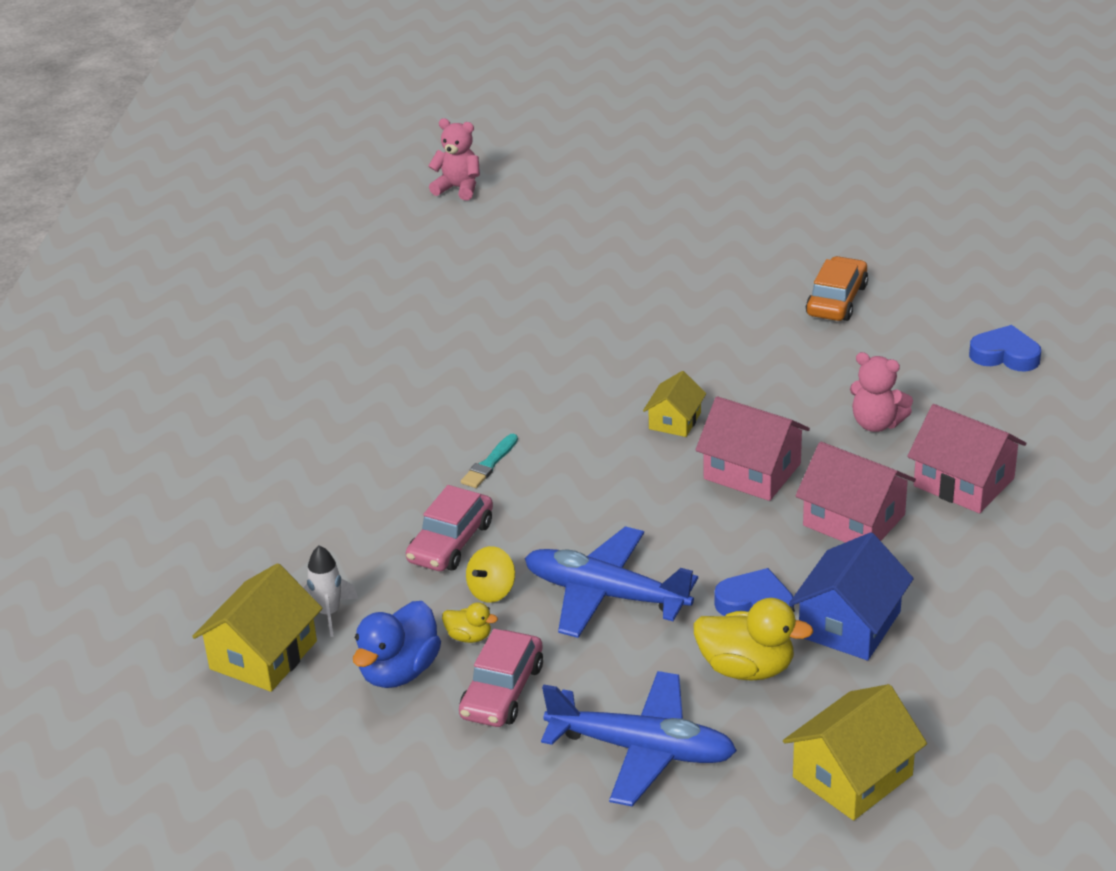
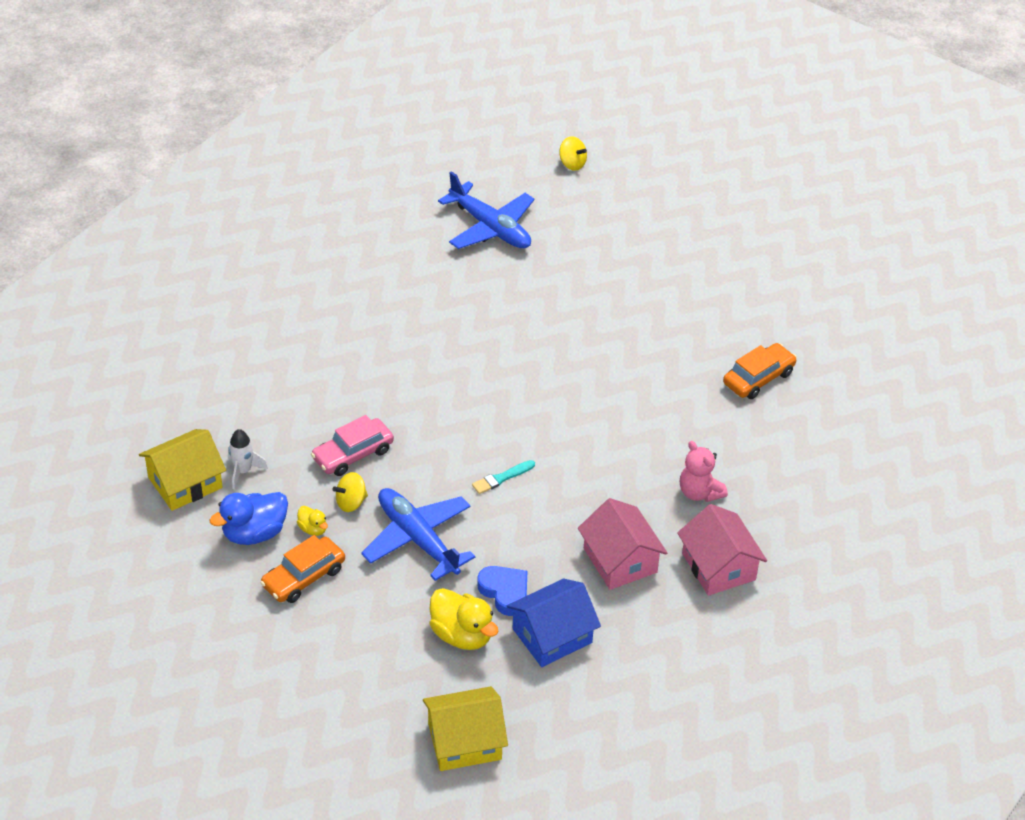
camera: 25 degrees right, 10 degrees up
pink teddy bear [428,118,480,200] -> yellow spinning top [559,136,587,171]
pink car [459,629,543,727] -> orange car [260,535,345,603]
turquoise brush [461,434,518,488] -> turquoise brush moved to [472,460,535,494]
blue plane [541,671,737,806] -> blue plane moved to [438,171,534,249]
yellow house [643,371,706,437] -> none
pink house [695,396,810,501] -> none
blue heart [969,325,1041,371] -> none

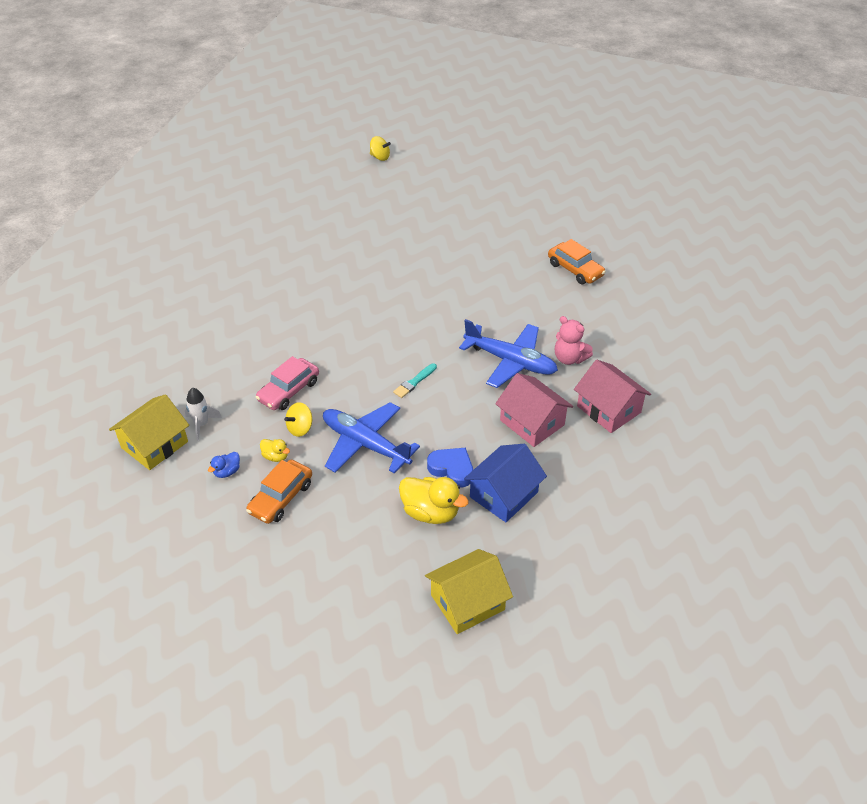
camera: 15 degrees left, 0 degrees up
blue duck [210,492,288,545] -> blue duck [208,452,240,478], size x0.51
blue plane [438,171,534,249] -> blue plane moved to [459,319,558,388]
orange car [723,343,797,399] -> orange car turned 105 degrees clockwise [548,239,606,284]

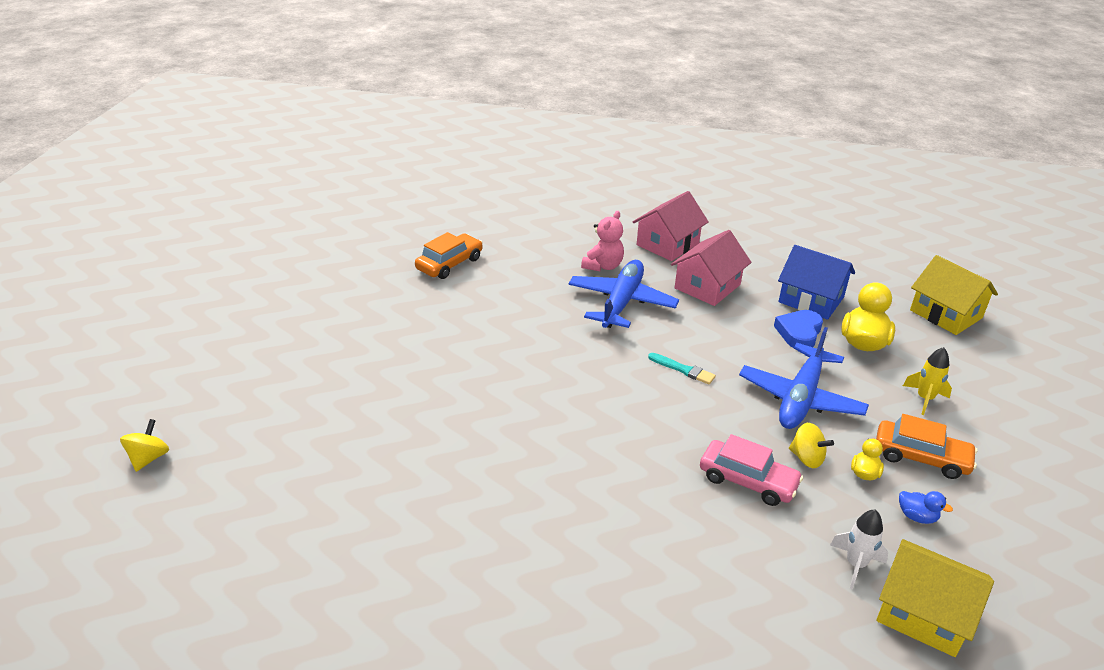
camera: 100 degrees left, 10 degrees down
none -> yellow rocket [903,347,952,415]

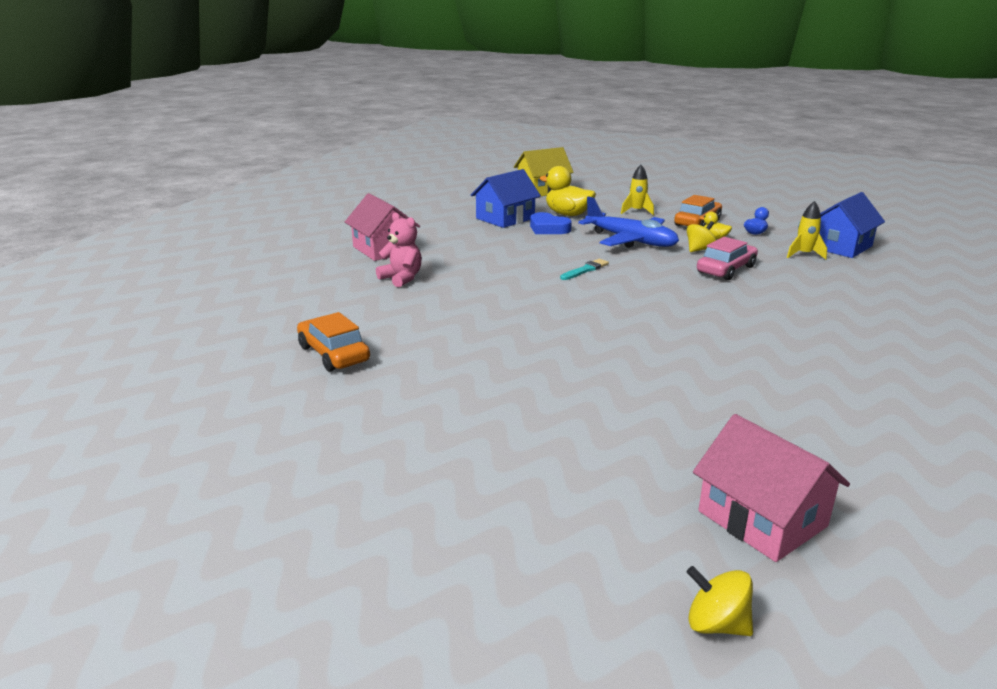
camera: 75 degrees left, 10 degrees down
blue plane [568,260,679,328] -> none
pink house [671,230,751,306] -> pink house moved to [693,414,850,562]
white rocket [830,510,888,589] -> yellow rocket [787,201,827,260]
yellow house [876,539,994,657] -> blue house [819,192,885,258]

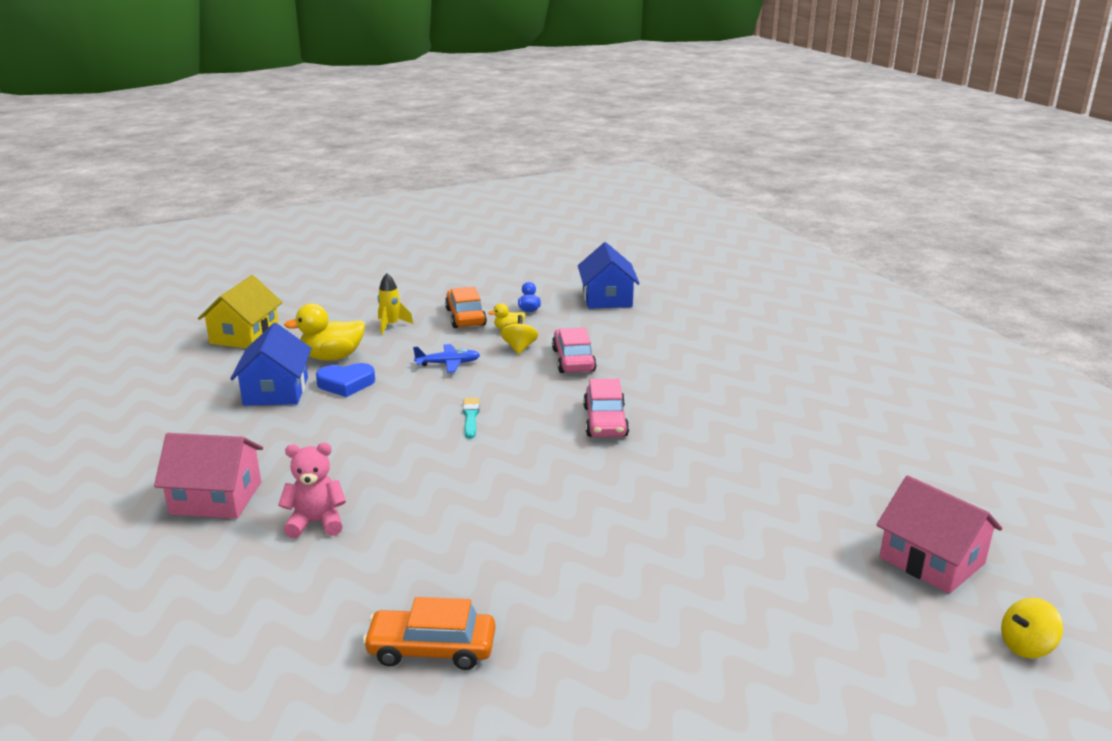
camera: 50 degrees left, 0 degrees up
blue plane [578,196,679,248] -> blue plane [413,344,480,373], size x0.53
pink house [693,414,850,562] -> pink house turned 45 degrees clockwise [876,475,1002,594]
yellow rocket [787,201,827,260] -> none
none -> pink car [583,379,629,437]

